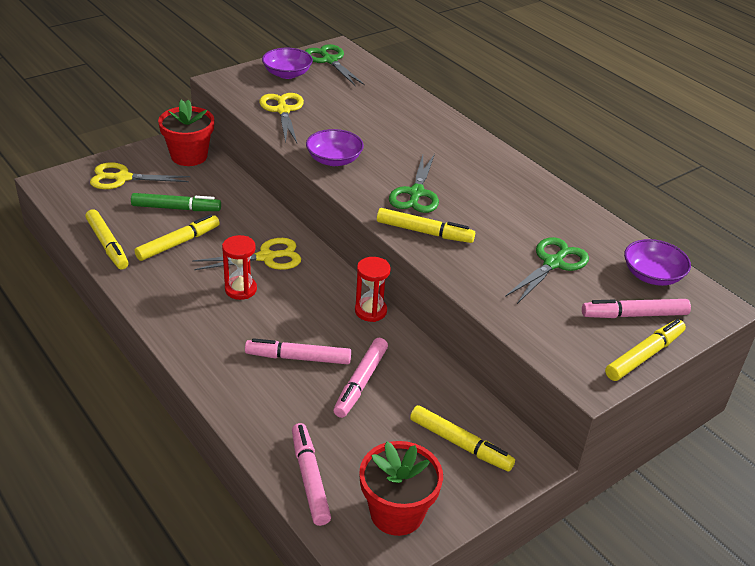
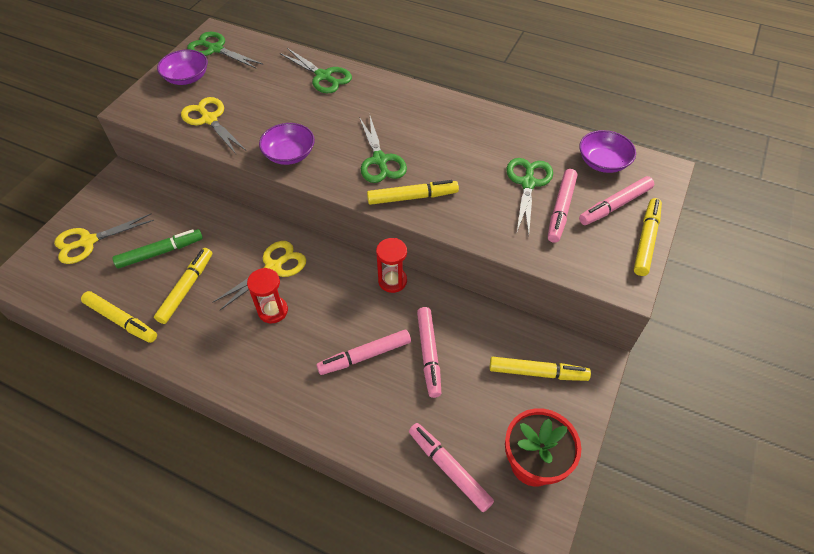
camera: 25 degrees left, 15 degrees up
red flower pot [158,100,214,166] -> none
none -> green scissors [280,48,352,93]
none -> pink marker [548,169,577,243]

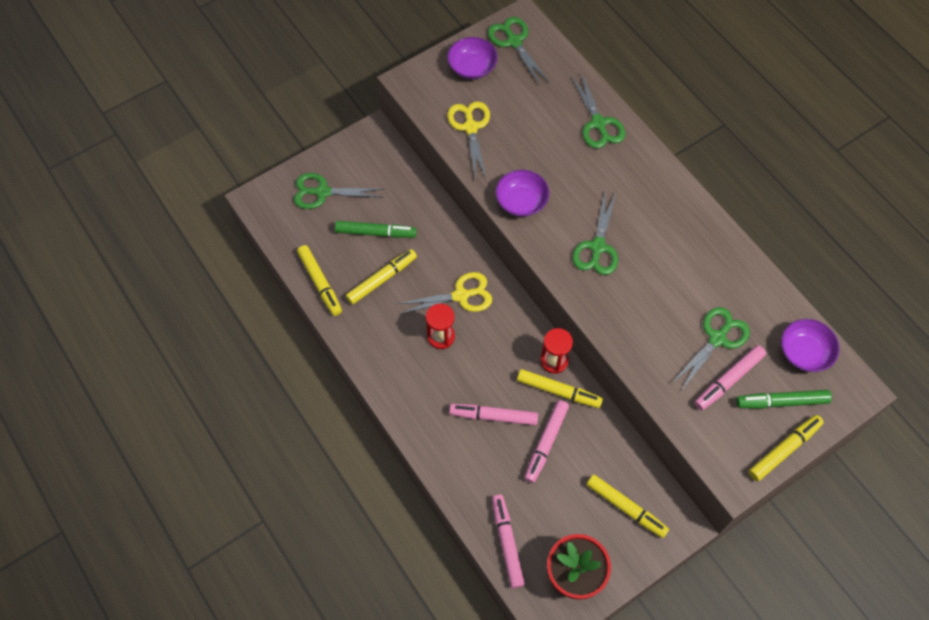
camera: 30 degrees right, 10 degrees up
yellow scissors [54,213,154,264] -> green scissors [294,173,384,209]
yellow marker [367,180,459,205] -> yellow marker moved to [517,369,603,408]
pink marker [579,176,654,225] -> green marker [736,390,832,409]

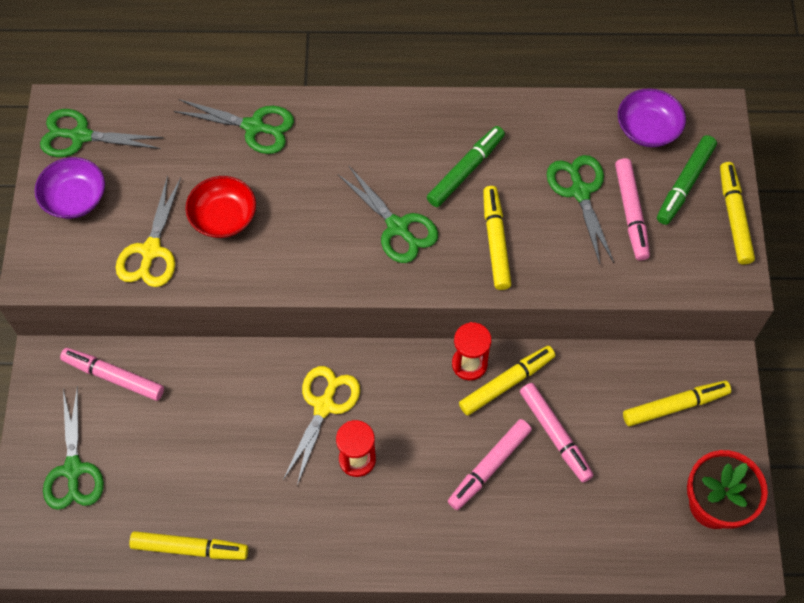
camera: 55 degrees left, 0 degrees up
green scissors [294,173,384,209] -> green scissors turned 45 degrees counterclockwise [43,386,104,510]
green marker [335,221,417,238] -> green marker moved to [427,126,505,207]
yellow marker [346,249,417,305] -> yellow marker moved to [483,186,512,290]
yellow scissors [447,101,490,180] -> yellow scissors turned 105 degrees counterclockwise [115,175,181,287]
pink marker [492,495,525,588] -> pink marker moved to [60,348,164,401]
purple bowl [495,170,550,217] -> none
none -> red bowl [185,176,256,238]

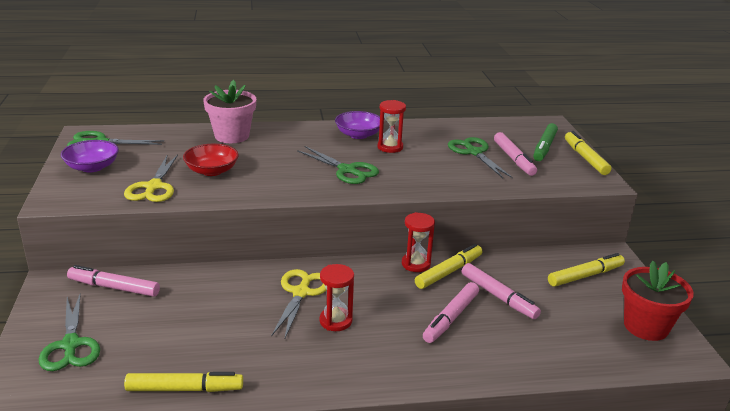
camera: 10 degrees left, 35 degrees down
green scissors [174,99,294,154] -> pink flower pot [203,80,256,143]
green marker [427,126,505,207] -> red hourglass [378,100,406,153]
yellow marker [483,186,512,290] -> none
purple bowl [618,88,686,147] -> purple bowl moved to [335,111,380,139]

